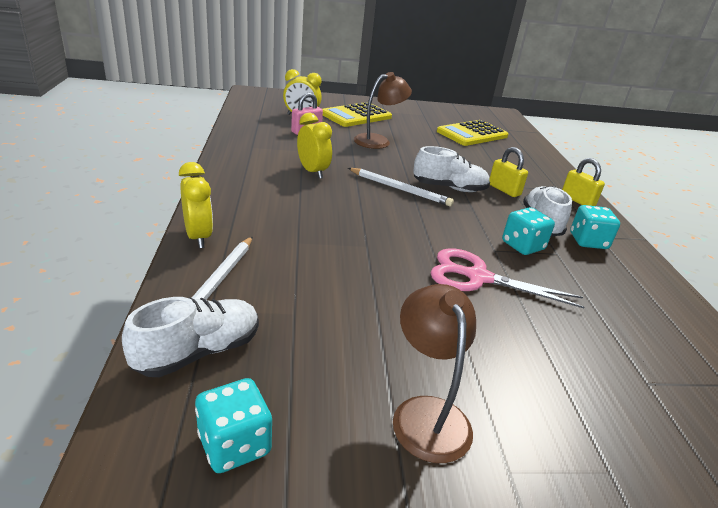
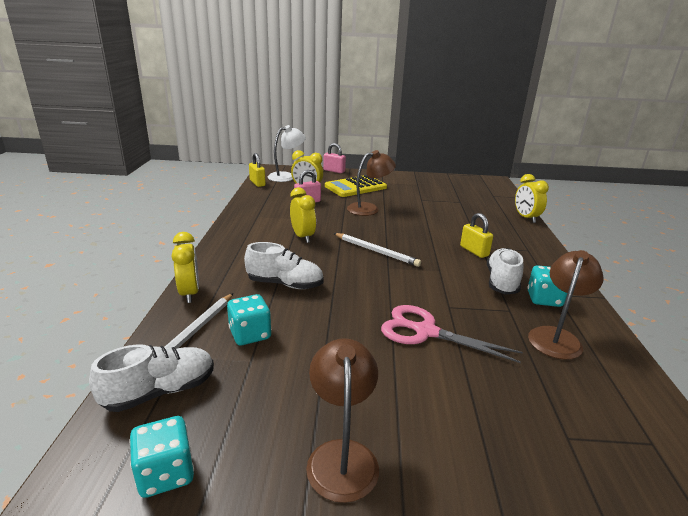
camera: 10 degrees right, 5 degrees down
white shoe [413,146,490,192] -> white shoe moved to [244,242,324,289]
yellow calculator [437,120,508,146] -> none
turquoise dice [502,207,555,255] -> turquoise dice moved to [227,294,271,345]
yellow padlock [562,158,605,206] -> yellow padlock moved to [249,153,266,187]
none -> white lamp [268,125,306,182]
none -> pink padlock [323,143,346,173]
none -> yellow clock [515,174,549,223]
none -> brown lamp [528,250,604,360]

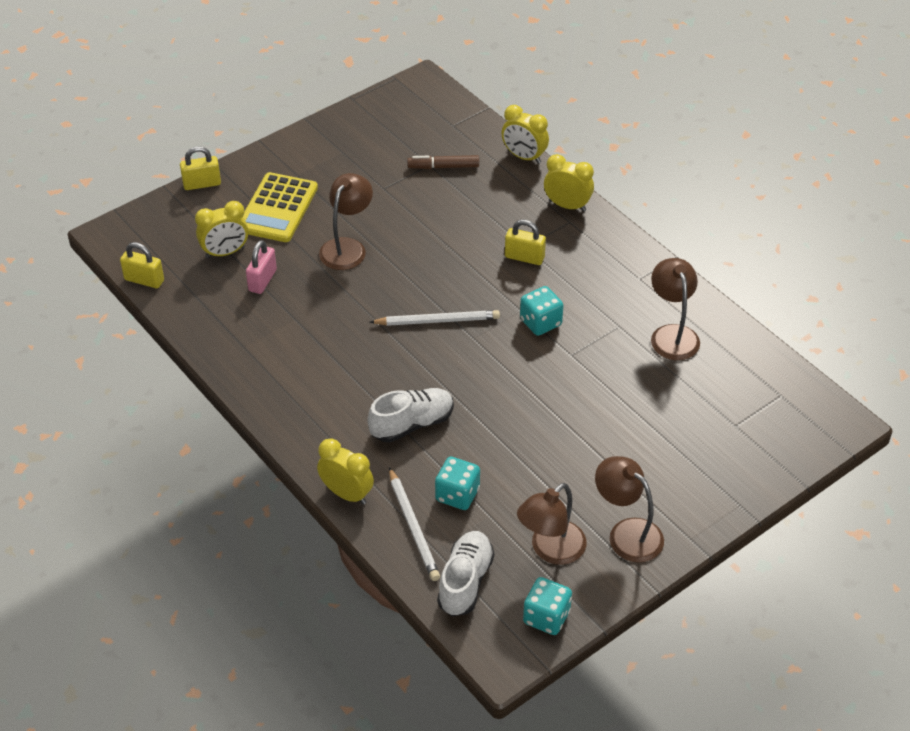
camera: 40 degrees left, 20 degrees up
white lamp [268,125,306,182] -> none
yellow clock [290,187,316,243] -> yellow clock moved to [544,154,594,212]
pink padlock [323,143,346,173] -> yellow padlock [180,146,221,190]
pink scissors [381,305,523,363] -> none
white shoe [487,248,523,295] -> none
turquoise dice [527,265,567,307] -> turquoise dice moved to [520,286,564,336]
none -> brown marker [407,155,479,169]
none -> brown lamp [517,483,587,565]

